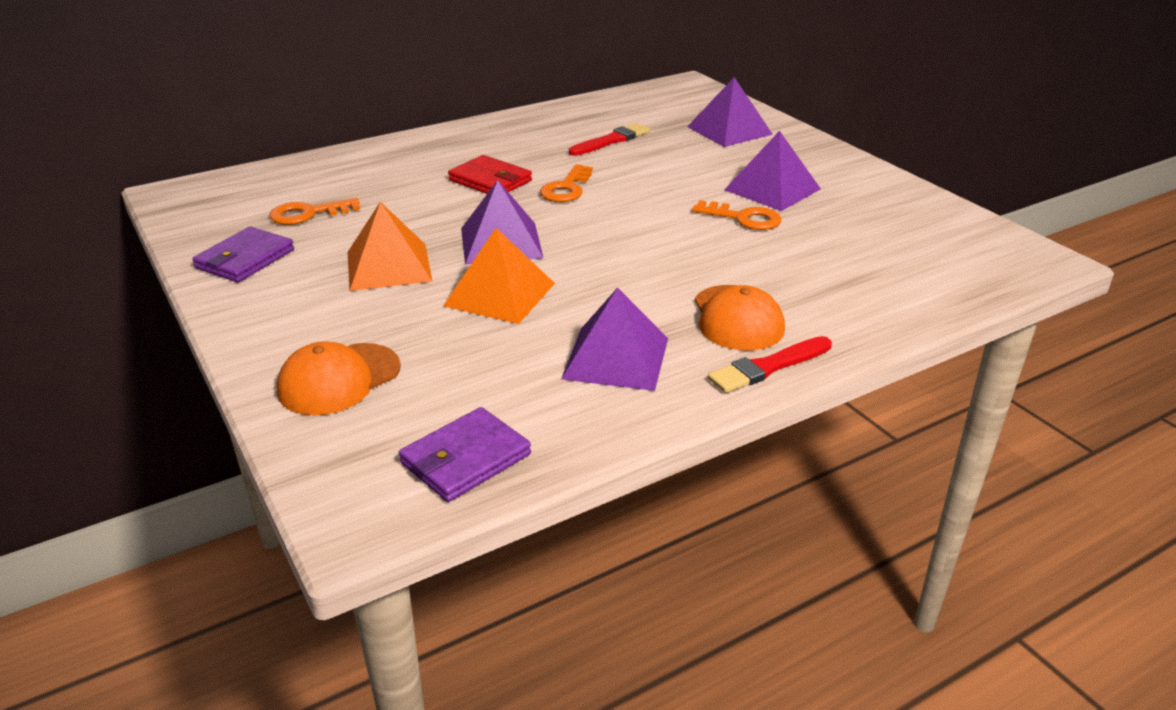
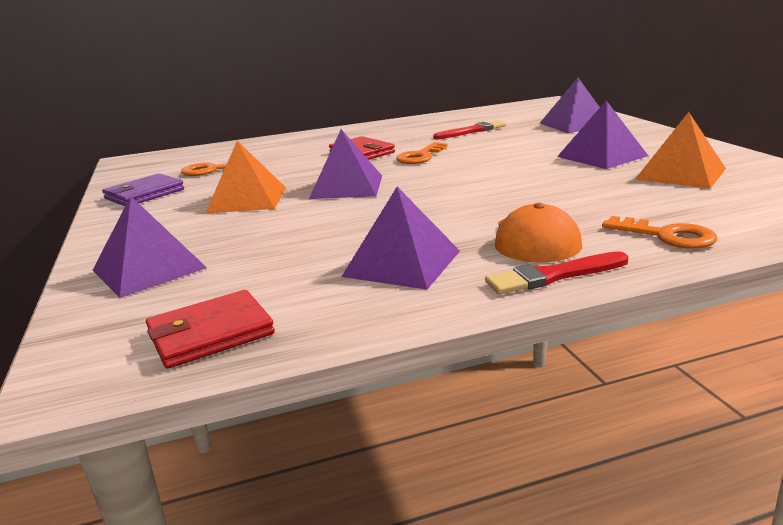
camera: 15 degrees right, 10 degrees down
orange cap [277,341,401,415] -> purple pyramid [93,196,207,298]
purple wallet [399,407,531,502] -> red wallet [146,290,275,369]
orange pyramid [443,228,555,324] -> orange pyramid moved to [635,112,726,189]
orange key [692,200,781,230] -> orange key moved to [602,216,717,249]

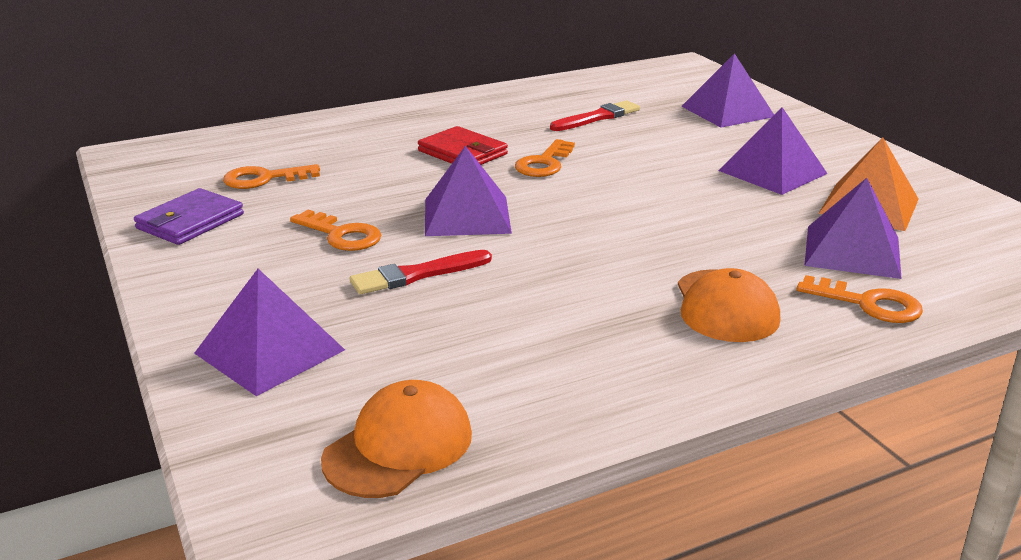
camera: 10 degrees left, 5 degrees up
red wallet [146,290,275,369] -> orange cap [321,380,472,498]
orange pyramid [206,141,286,213] -> orange key [290,210,381,251]
purple pyramid [341,187,460,290] -> purple pyramid moved to [804,178,902,279]
red brush [485,251,628,294] -> red brush moved to [350,250,492,294]

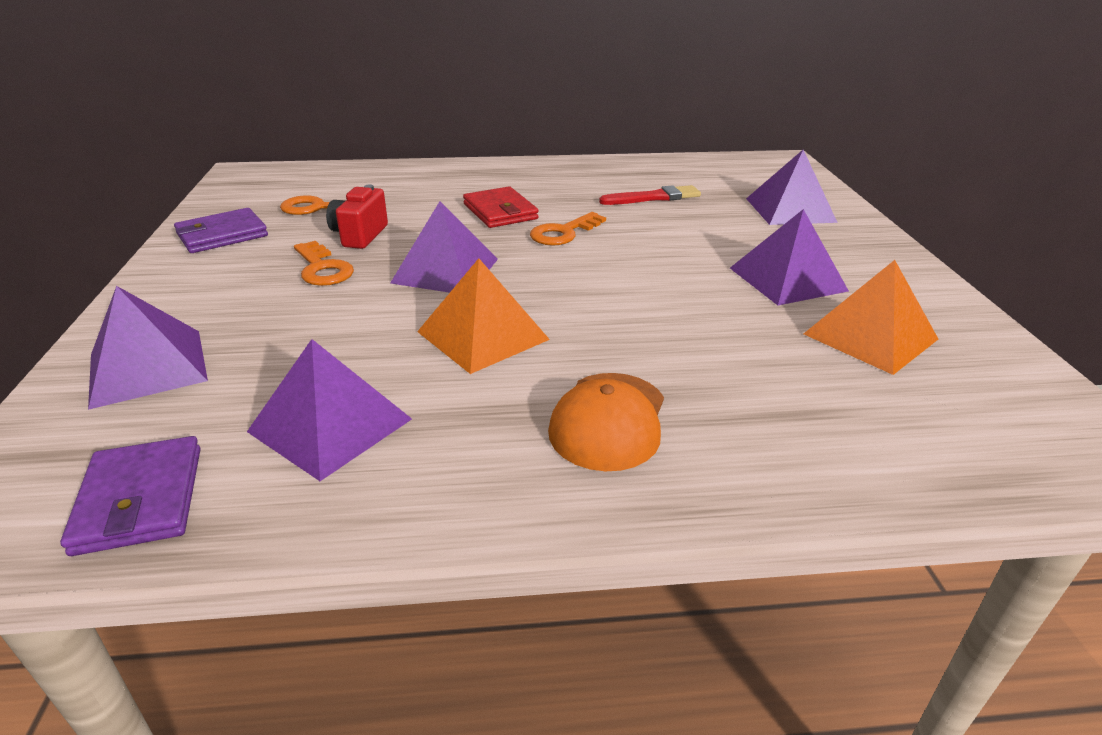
camera: 20 degrees right, 5 degrees up
orange cap [321,380,472,498] -> purple wallet [60,436,200,556]
red brush [350,250,492,294] -> none
orange key [797,275,923,323] -> none
purple pyramid [804,178,902,279] -> purple pyramid moved to [247,339,412,481]
none -> red camera [326,184,388,249]
none -> orange pyramid [417,258,550,374]

